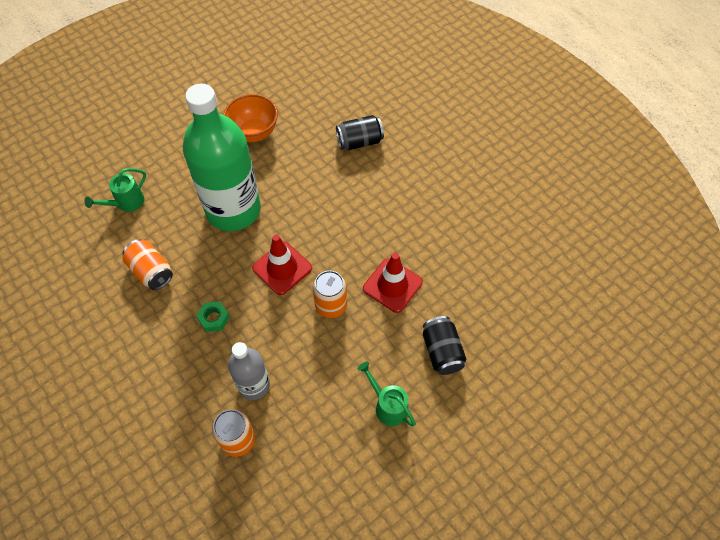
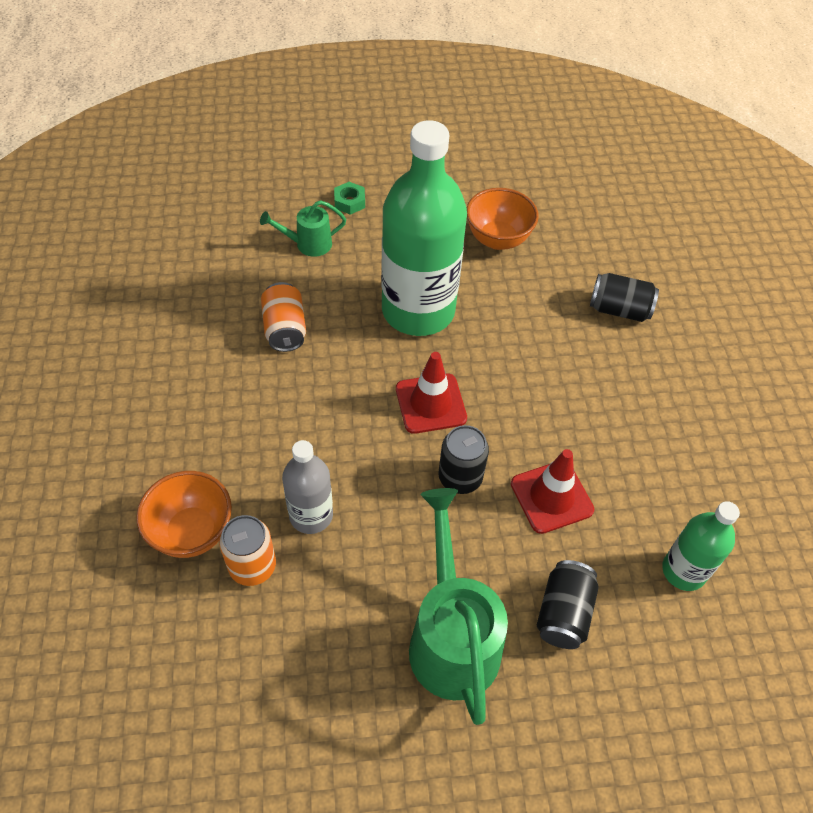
camera: 30 degrees right, 5 degrees down
green nut [196,301,230,332] -> green nut moved to [334,182,365,215]
orange can [313,270,347,318] -> black can [439,425,489,494]
green watering can [358,362,416,427] -> green watering can [409,488,508,725], size x1.95
none -> orange bowl [136,471,232,558]
none -> green bottle [662,501,740,591]

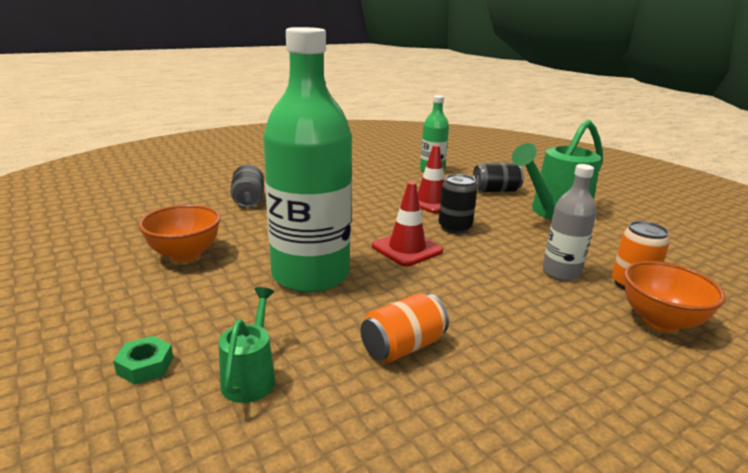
camera: 115 degrees left, 30 degrees down
green watering can [260,200,346,257] -> green watering can turned 135 degrees counterclockwise [219,287,275,403]

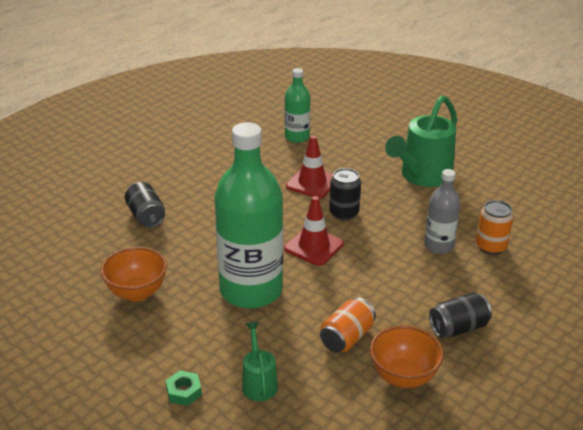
camera: 15 degrees left, 10 degrees up
black can [473,163,524,192] -> black can moved to [429,292,492,338]
orange bowl [624,261,726,332] -> orange bowl moved to [370,325,444,388]

